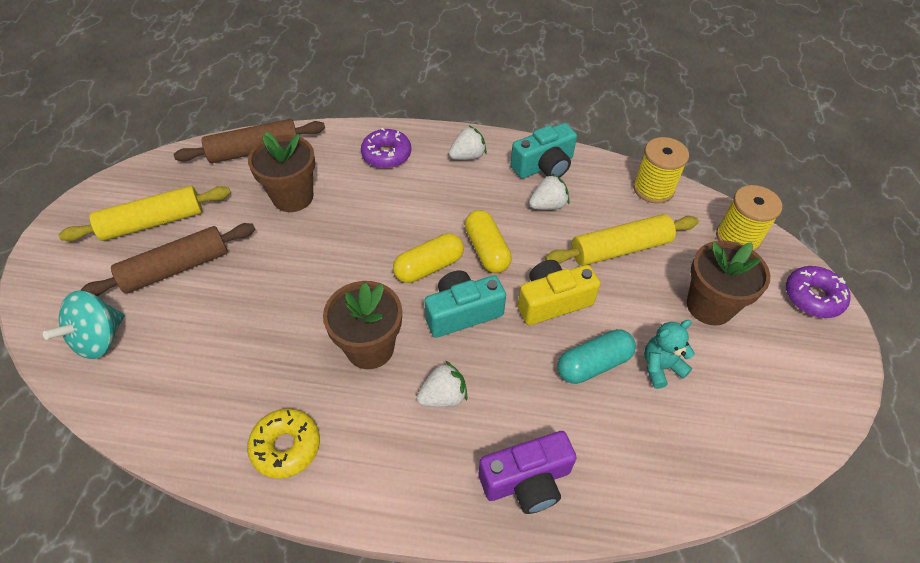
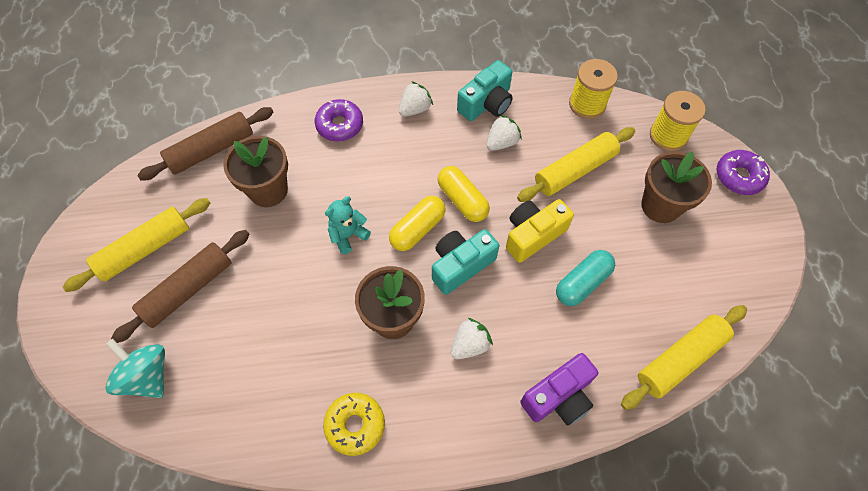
camera: 15 degrees left, 10 degrees up
turquoise spinning top [43,290,125,359] -> turquoise spinning top turned 120 degrees clockwise [105,339,165,398]
turquoise teddy bear [644,320,695,389] -> turquoise teddy bear moved to [325,196,371,254]
none -> yellow rolling pin [621,305,747,410]

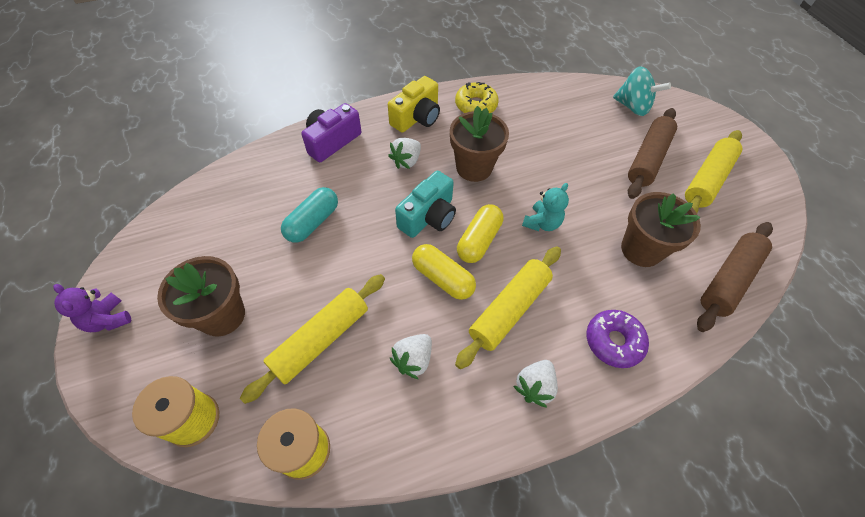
camera: 165 degrees right, 5 degrees down
turquoise camera [457,60,513,121] -> none
yellow camera [506,199,574,263] -> yellow camera moved to [388,76,440,133]
yellow rolling pin [621,305,747,410] -> yellow rolling pin moved to [455,246,561,369]
purple donut [717,150,770,195] -> none
none -> purple teddy bear [53,284,131,332]

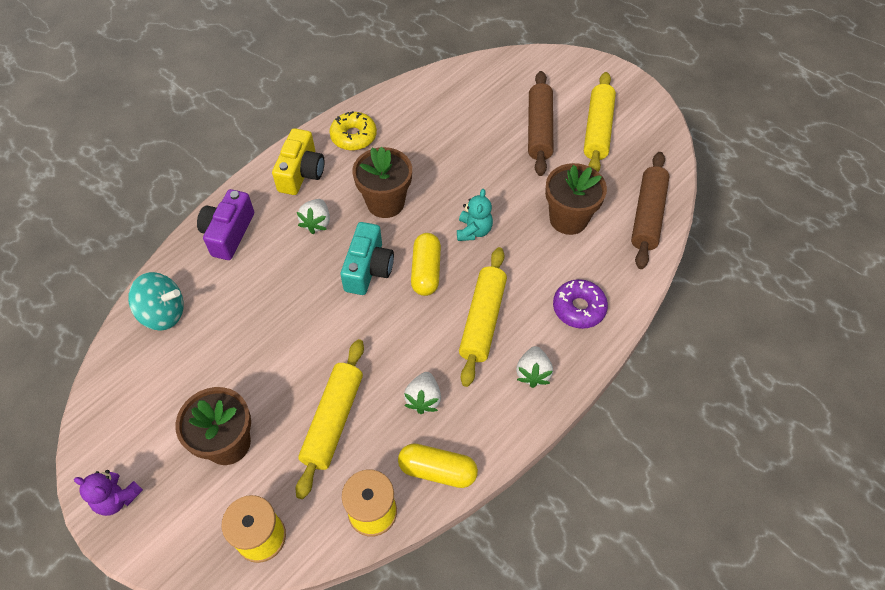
camera: 25 degrees left, 0 degrees up
turquoise capsule [281,187,338,243] -> none
yellow capsule [412,244,476,300] -> yellow capsule moved to [398,443,478,488]
turquoise spinning top [613,66,671,116] -> turquoise spinning top moved to [128,272,184,331]

